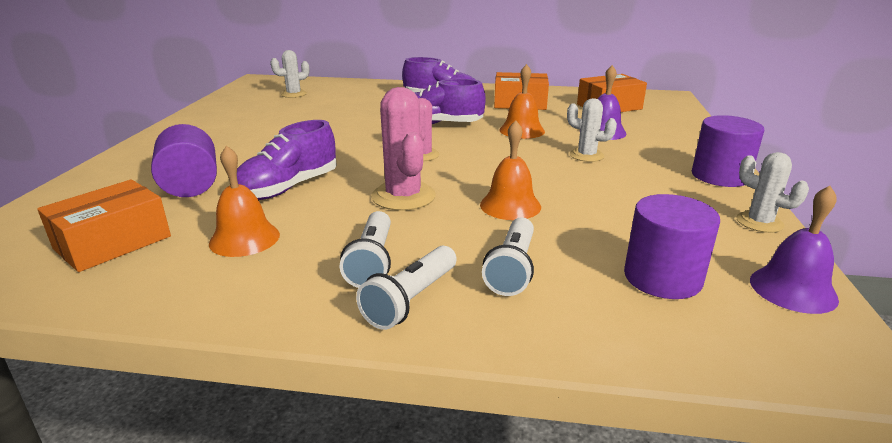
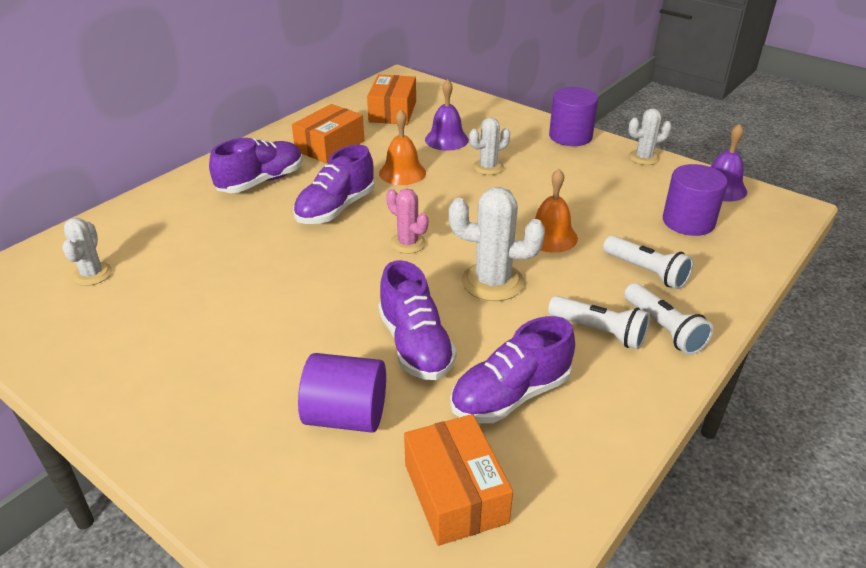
camera: 60 degrees left, 10 degrees up
orange bell [209,145,280,257] -> purple shoe [450,316,575,423]
pink cactus [371,87,436,211] -> white cactus [449,187,545,301]

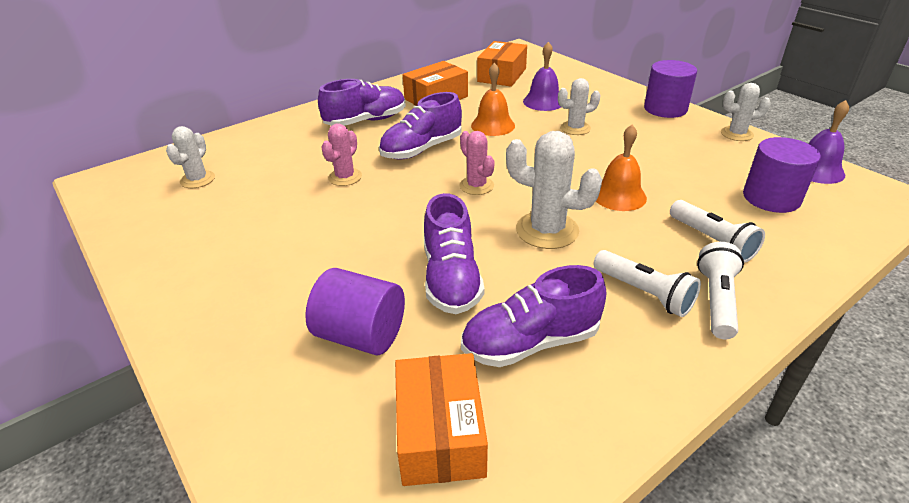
camera: 15 degrees right, 0 degrees up
white flashlight [624,283,713,355] -> white flashlight turned 150 degrees counterclockwise [697,242,744,339]
none -> pink cactus [321,124,362,186]

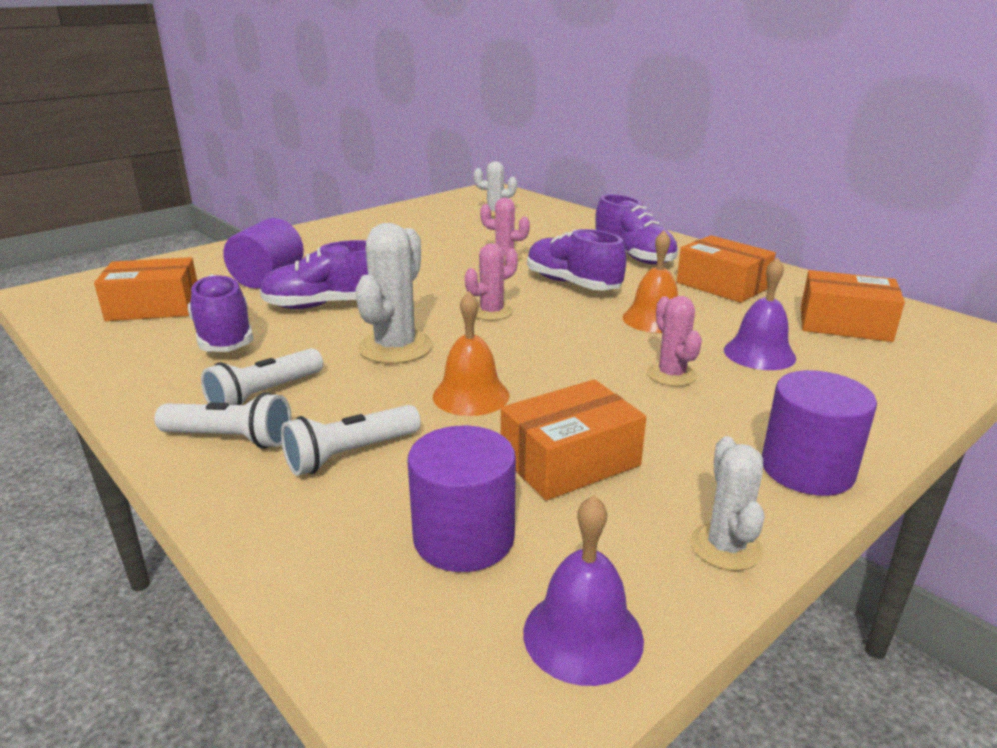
camera: 85 degrees right, 10 degrees down
white cactus [558,78,601,135] -> pink cactus [647,296,702,386]
none -> orange box [501,379,646,500]

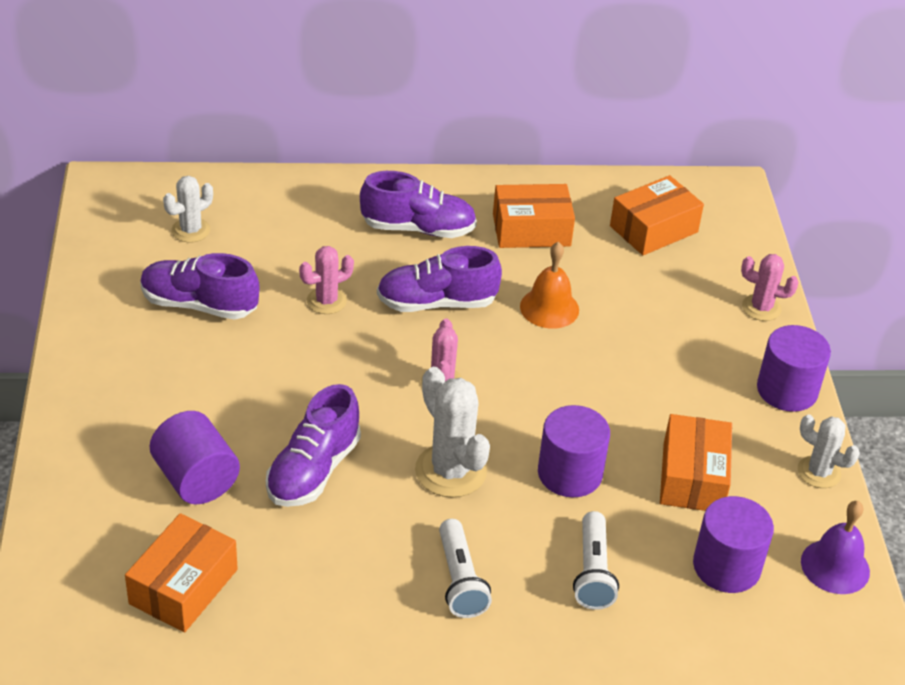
camera: 55 degrees left, 15 degrees up
white flashlight [154,392,292,449] -> none
purple shoe [188,274,253,352] -> purple shoe moved to [140,253,259,320]
orange bell [433,292,509,416] -> purple cylinder [538,405,610,498]
pink cactus [647,296,702,386] -> pink cactus moved to [741,254,799,321]
purple bell [724,257,796,370] -> none

